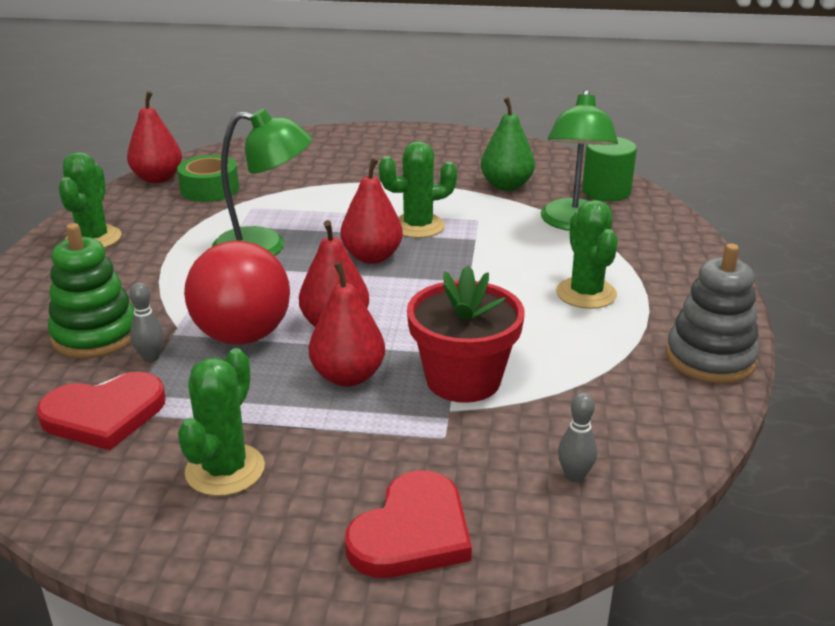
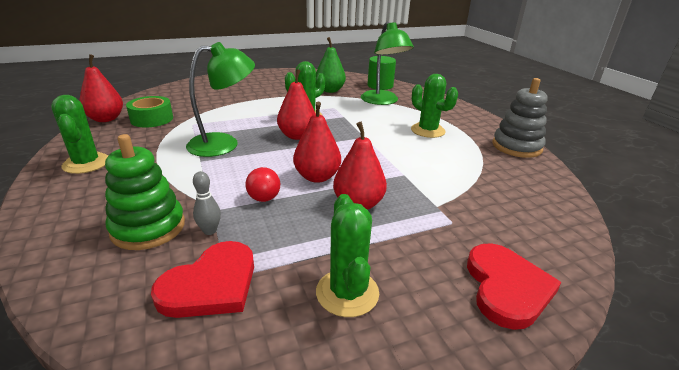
camera: 30 degrees left, 0 degrees up
red ball [184,241,290,345] -> red ball [245,167,280,202], size x0.46
red flower pot [407,266,525,403] -> none
grey bowling pin [558,393,597,482] -> none

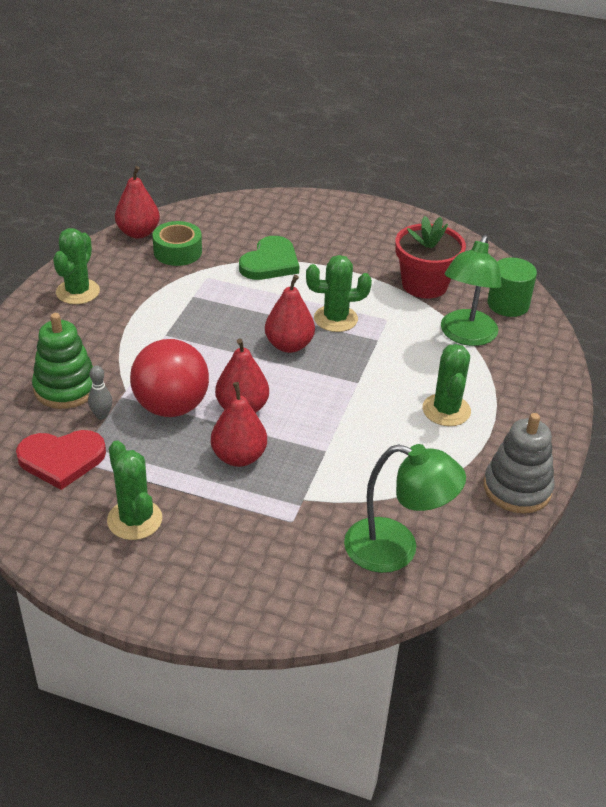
camera: 40 degrees right, 10 degrees up
green lamp [186,42,255,157] -> green lamp moved to [344,444,466,573]
red ball [245,167,280,202] -> red ball [130,339,209,417], size x2.18
green pear [316,37,346,93] -> red flower pot [395,216,466,299]
green cactus [316,194,379,317] -> green cactus turned 60 degrees counterclockwise [107,440,162,540]
red heart [467,243,562,330] -> none
none -> green heart [239,236,299,280]

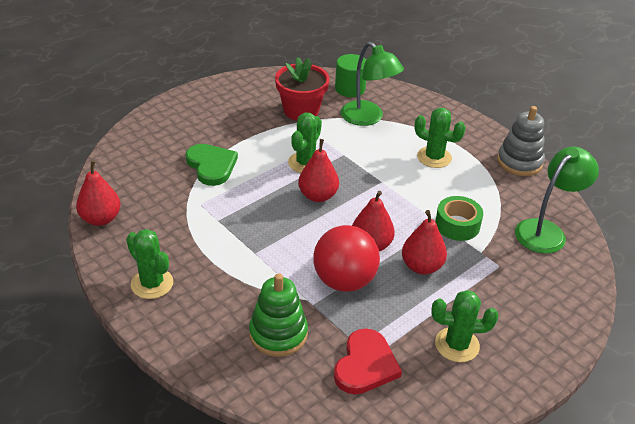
camera: 60 degrees left, 0 degrees up
grey bowling pin [88,366,112,420] -> none
green tape [153,221,202,266] -> green tape moved to [435,196,483,241]

